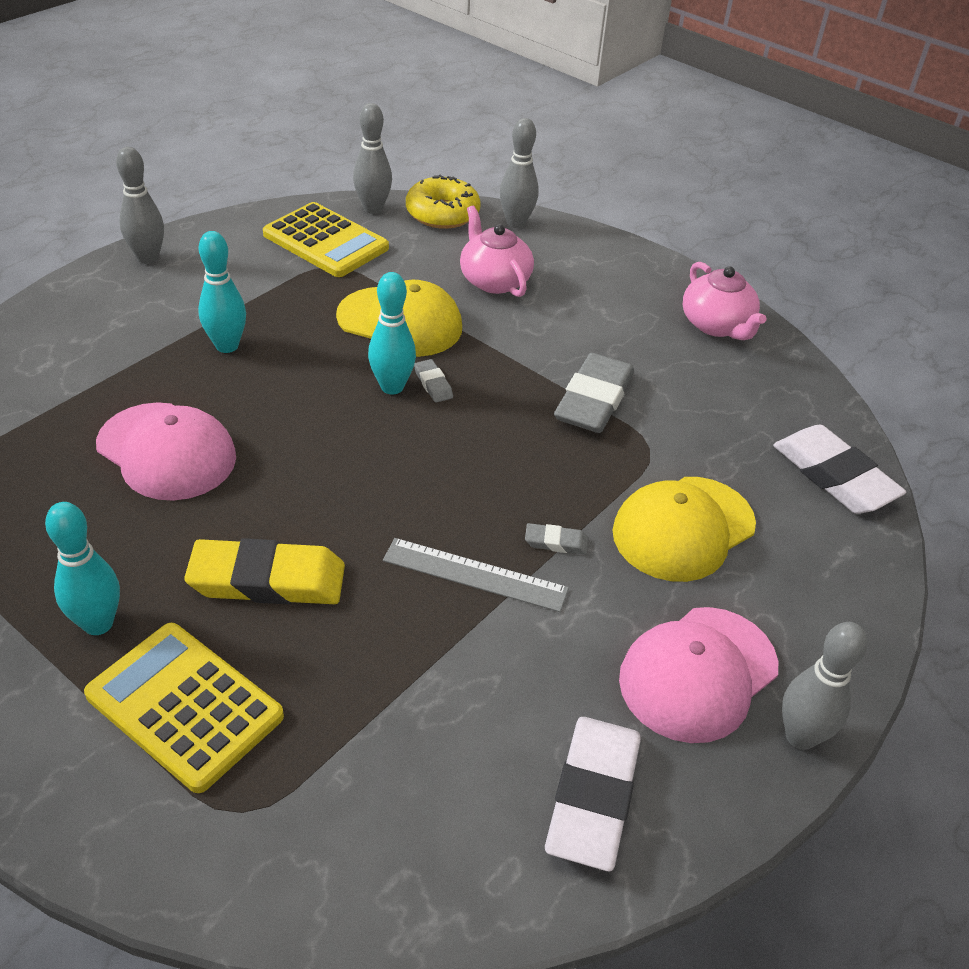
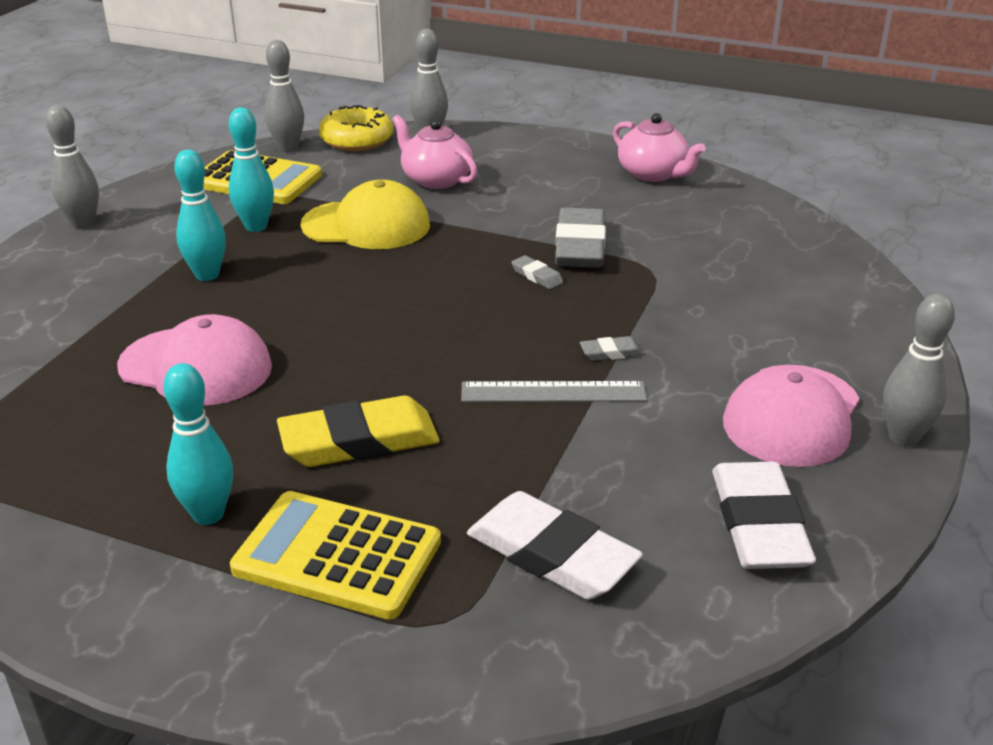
camera: 15 degrees left, 10 degrees down
turquoise bowling pin [368,272,416,395] -> turquoise bowling pin moved to [229,107,274,232]
grey eraser [414,359,453,403] -> grey eraser moved to [511,255,563,289]
yellow cap [613,477,756,582] -> none
white eraser [773,424,906,514] -> white eraser moved to [467,491,643,600]

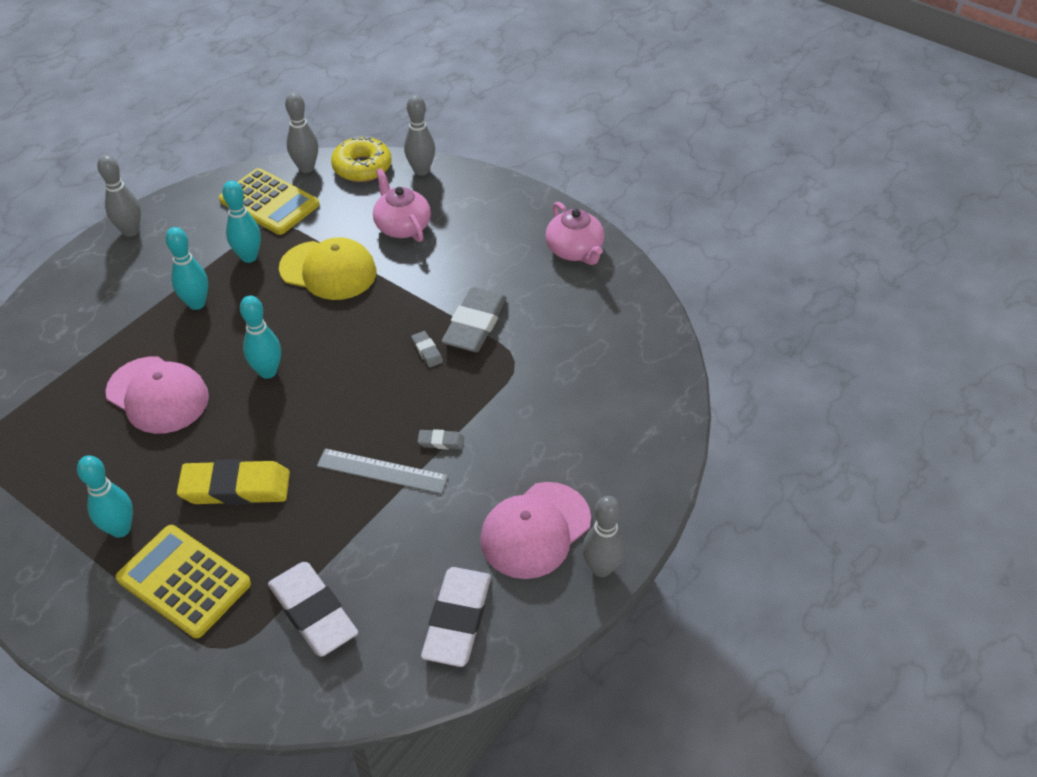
camera: 15 degrees right, 15 degrees up
none -> turquoise bowling pin [240,296,281,379]

